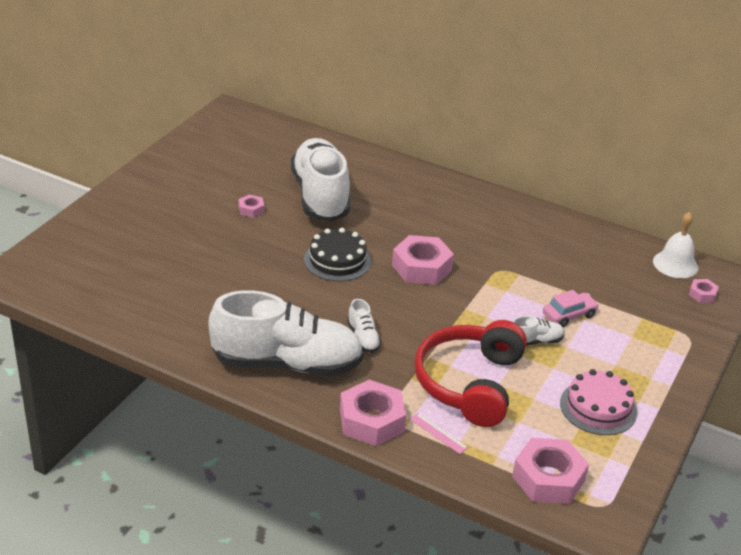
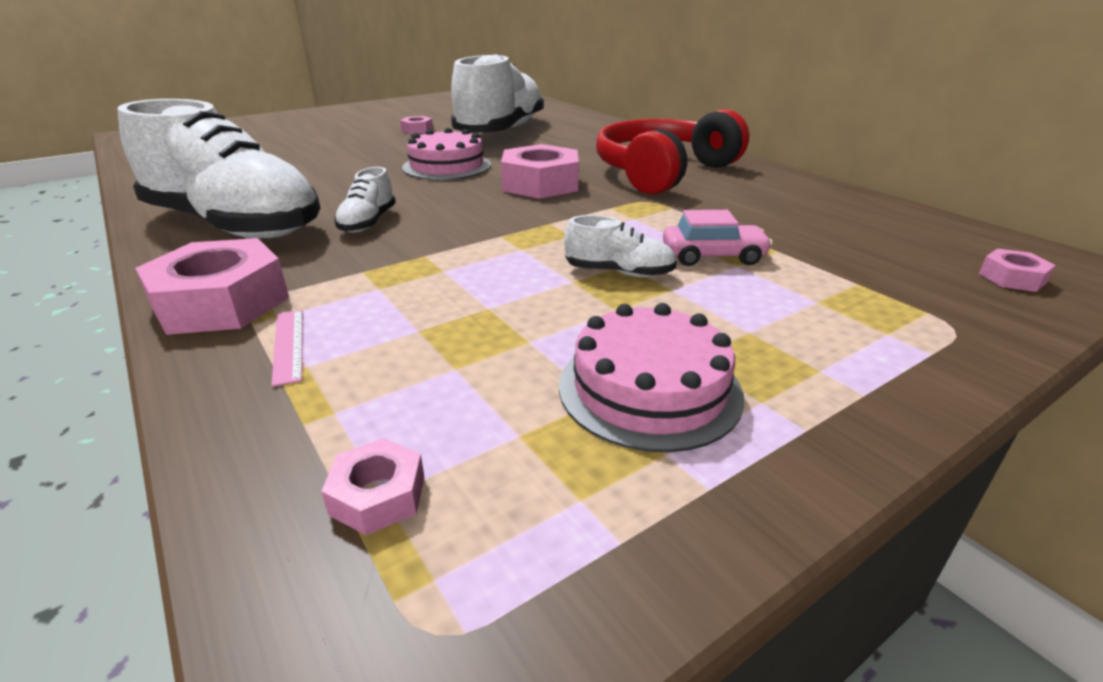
camera: 30 degrees right, 5 degrees down
black cake [304,228,371,281] -> pink cake [402,128,491,180]
red headphones [414,320,527,427] -> red headphones moved to [596,109,749,195]
pink nut [512,438,589,504] -> pink nut [321,438,424,535], size x0.48
white bell [653,212,698,278] -> none

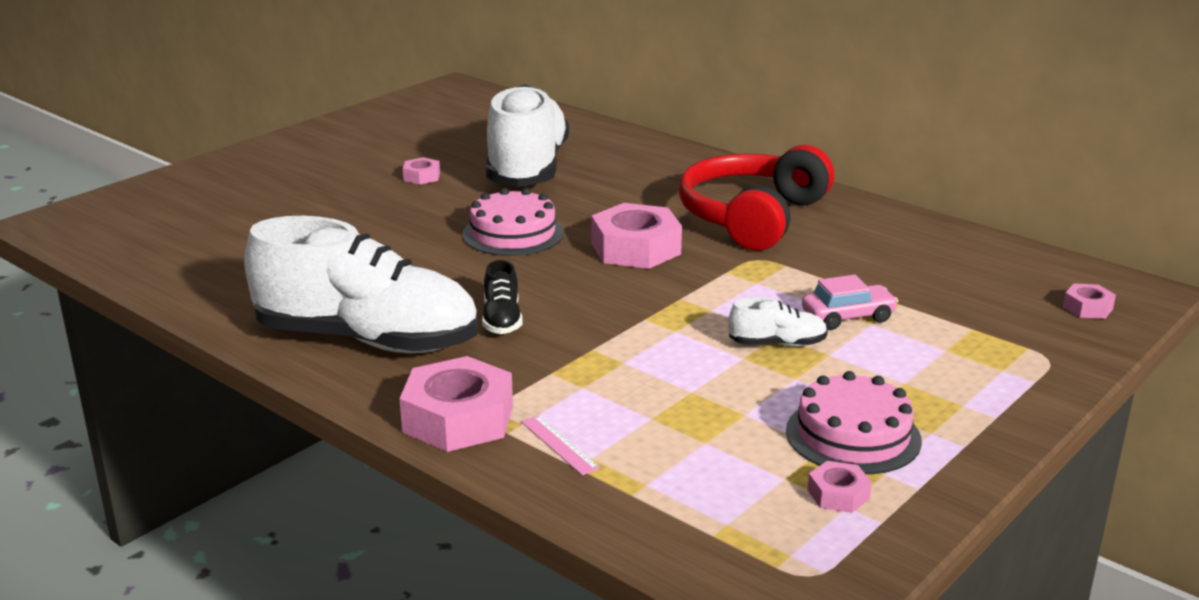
camera: 15 degrees left, 5 degrees down
pink nut [321,438,424,535] -> pink nut moved to [808,461,872,513]
white shoe [334,167,396,233] -> black shoe [482,260,522,334]

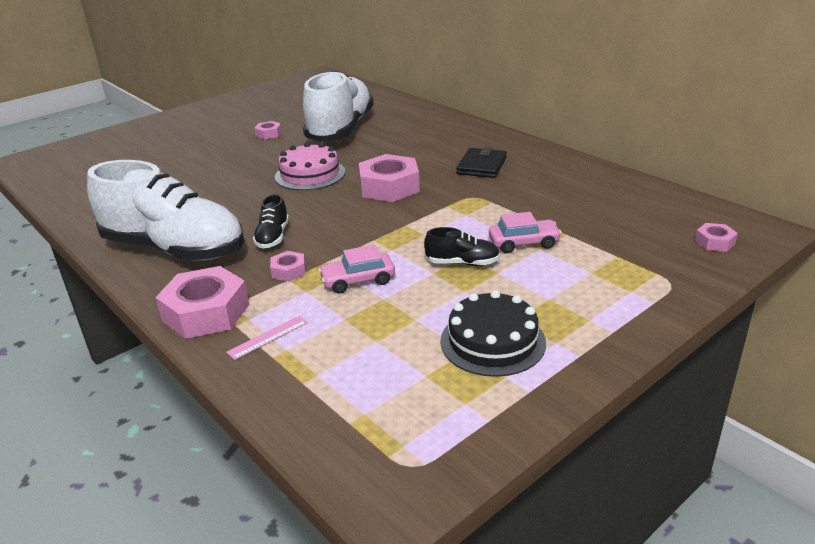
camera: 10 degrees right, 5 degrees up
pink ruler [521,415,600,475] -> pink ruler turned 75 degrees clockwise [226,316,308,360]
red headphones [679,145,834,251] -> black wallet [456,147,507,178]
white shoe [729,297,828,347] -> black shoe [424,227,500,266]
pink cake [786,371,922,474] -> black cake [440,290,546,377]
pink nut [808,461,872,513] -> pink nut moved to [270,251,306,282]
none -> pink car [318,245,395,294]

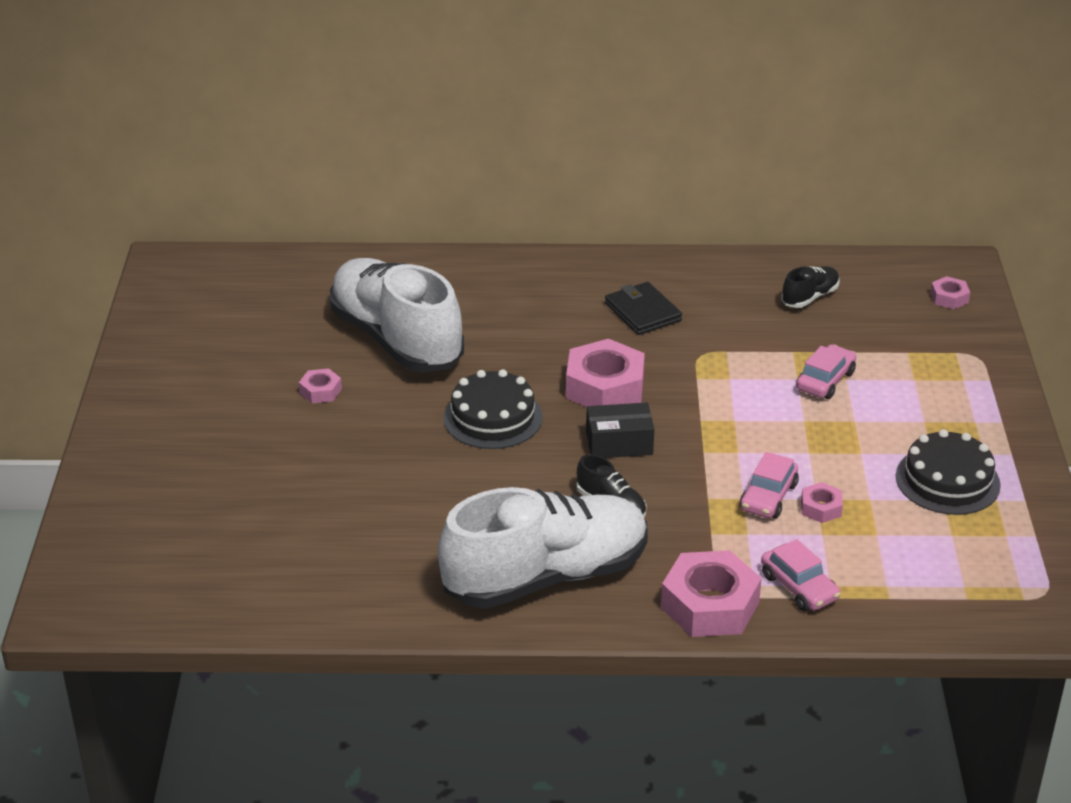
camera: 50 degrees left, 5 degrees up
pink ruler [226,316,308,360] -> pink car [761,539,841,611]
pink nut [270,251,306,282] -> pink nut moved to [801,482,843,523]
pink cake [275,142,345,190] -> black cake [443,369,543,449]
black shoe [424,227,500,266] -> black shoe moved to [781,266,840,308]
none -> black box [586,403,654,458]

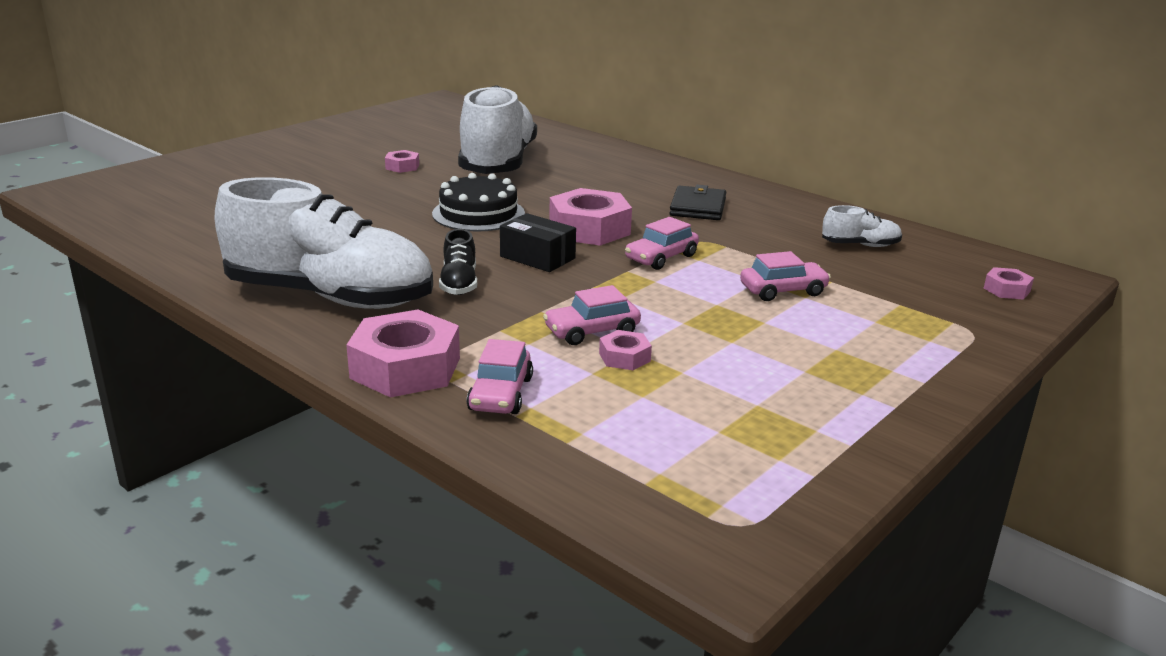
camera: 40 degrees right, 10 degrees down
black shoe [781,266,840,308] -> white shoe [822,205,902,247]
black cake [896,429,1001,515] -> none
none -> pink car [625,217,699,270]

